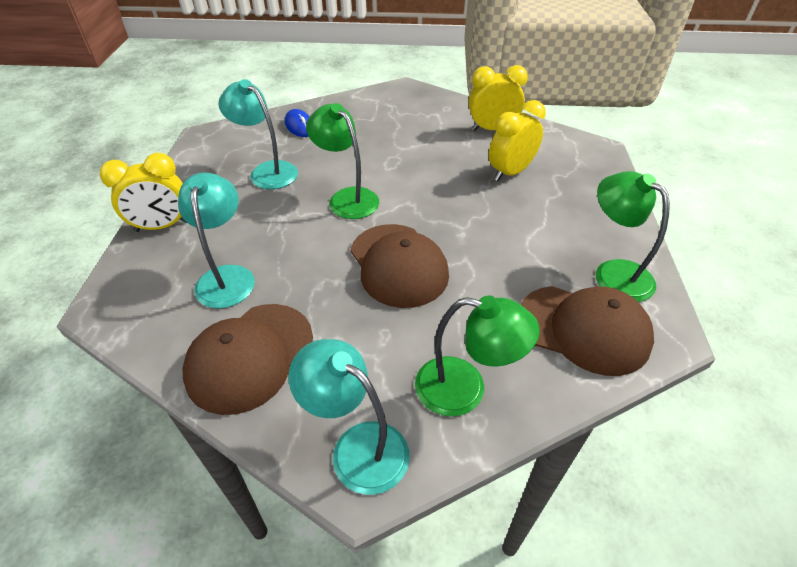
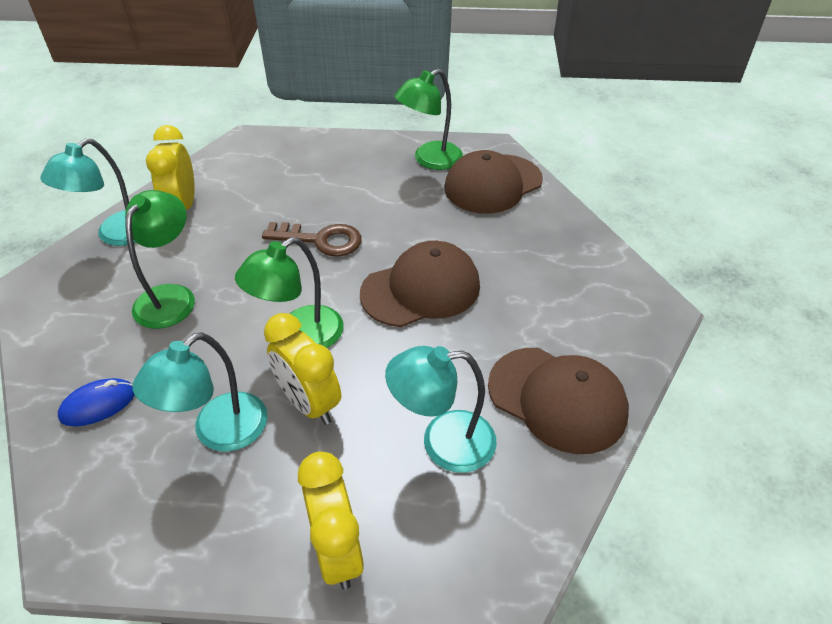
camera: 90 degrees left, 0 degrees up
turquoise lamp [289,339,410,495] -> turquoise lamp moved to [40,138,136,246]
green lamp [415,295,540,416] -> green lamp moved to [125,190,195,329]
yellow clock [489,100,546,181] -> yellow clock moved to [264,313,341,425]
brown cap [520,286,654,376] -> brown cap turned 150 degrees counterclockwise [445,150,543,214]
none -> brown key [262,222,362,257]

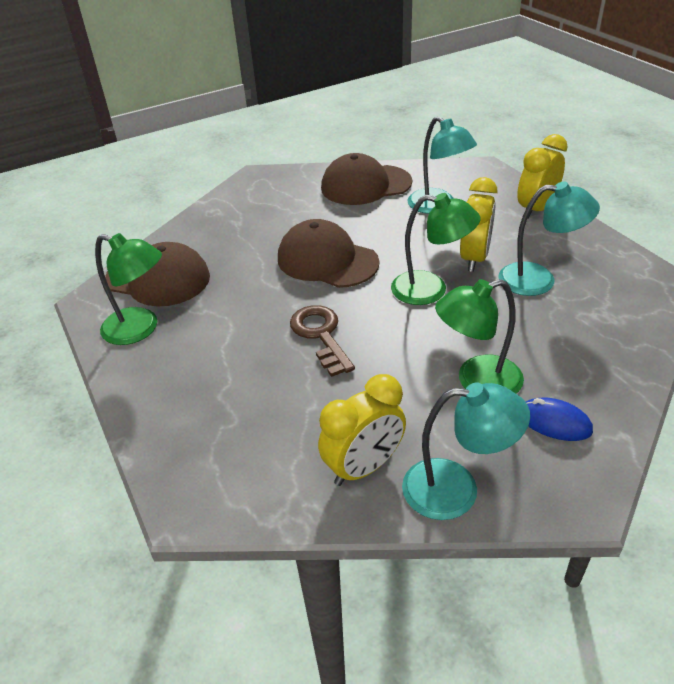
camera: 120 degrees left, 5 degrees down
blue mouse [58,378,134,426] -> blue mouse moved to [526,398,593,441]
brown cap [488,348,629,454] -> brown cap turned 105 degrees counterclockwise [321,153,412,205]

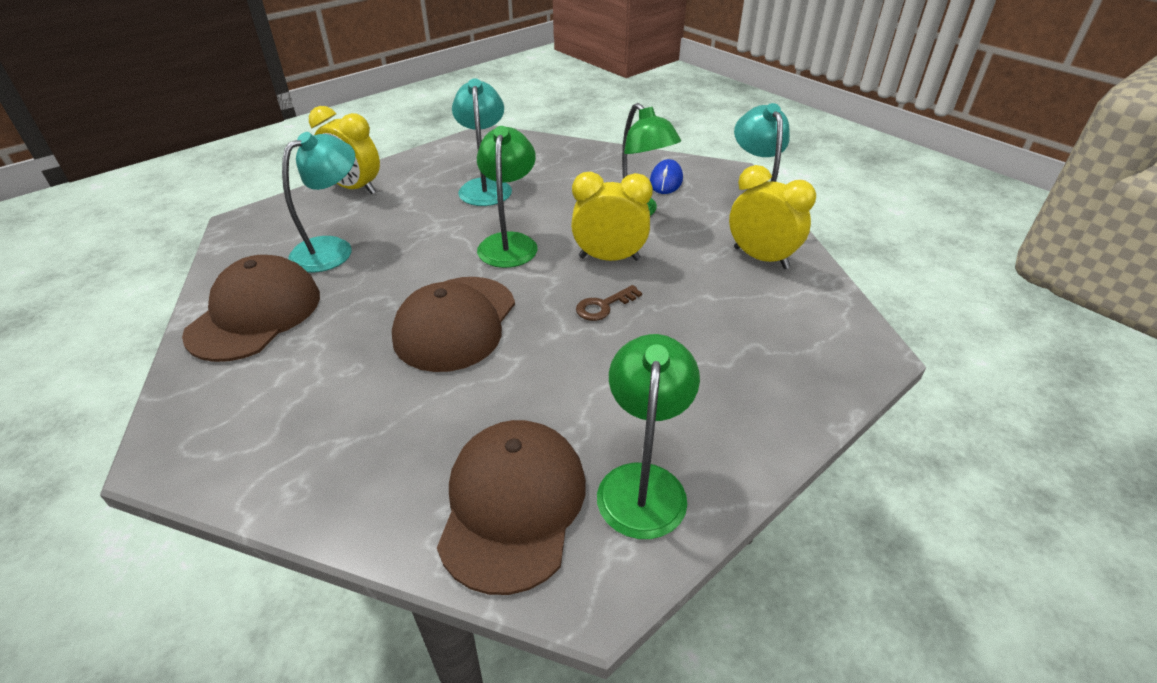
camera: 105 degrees left, 0 degrees up
brown key [290,305,355,377] -> brown key [576,285,642,321], size x0.61
brown cap [321,153,412,205] -> brown cap turned 135 degrees counterclockwise [182,255,320,362]
yellow clock [460,177,497,272] -> yellow clock moved to [571,171,653,261]

